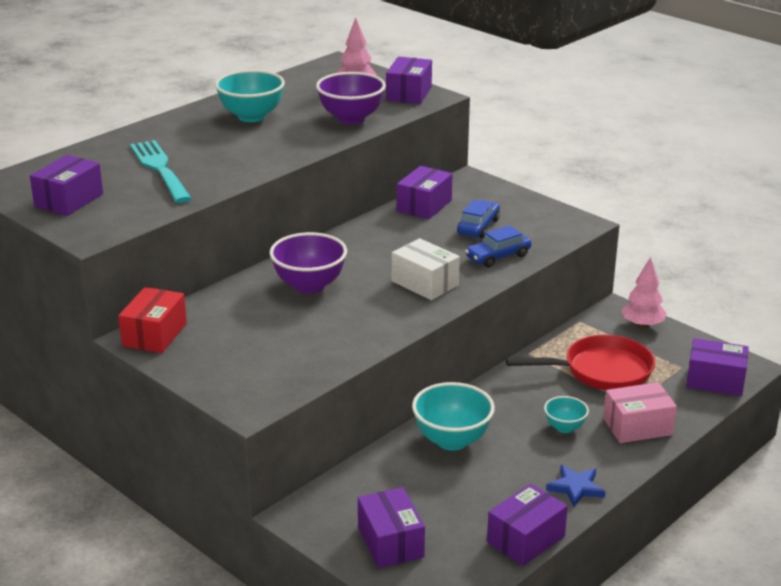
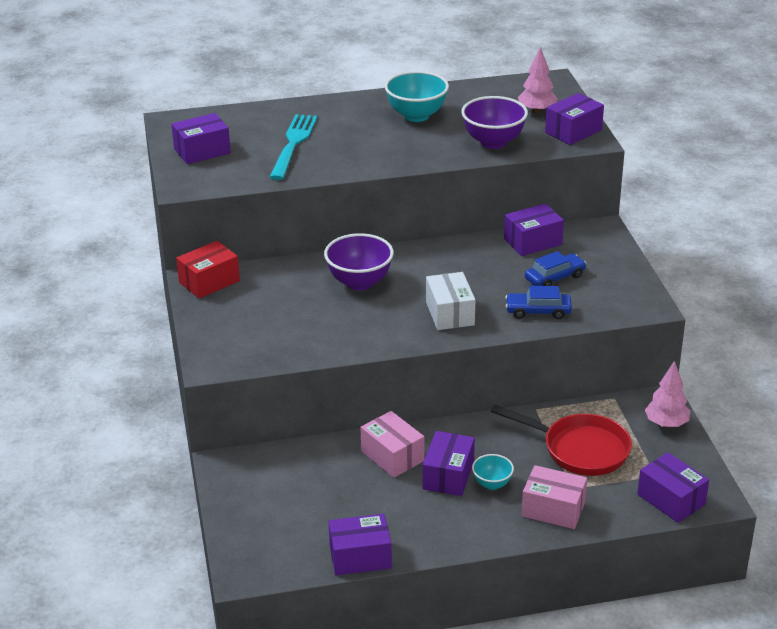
camera: 35 degrees right, 5 degrees up
purple box [358,487,425,568] -> purple box moved to [423,431,475,496]
turquoise bowl [412,382,495,451] -> pink box [361,411,425,478]
blue star [546,465,606,507] -> none

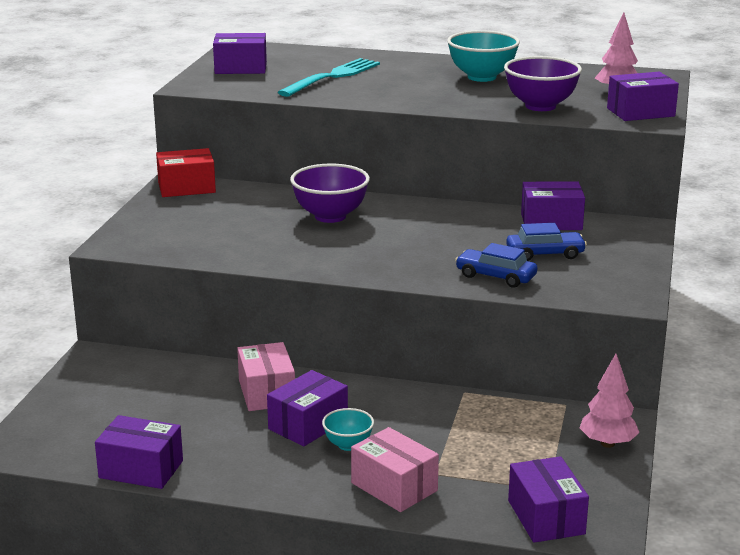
camera: 25 degrees right, 10 degrees down
white box [426,272,475,330] -> none
red pan [491,405,632,476] -> none

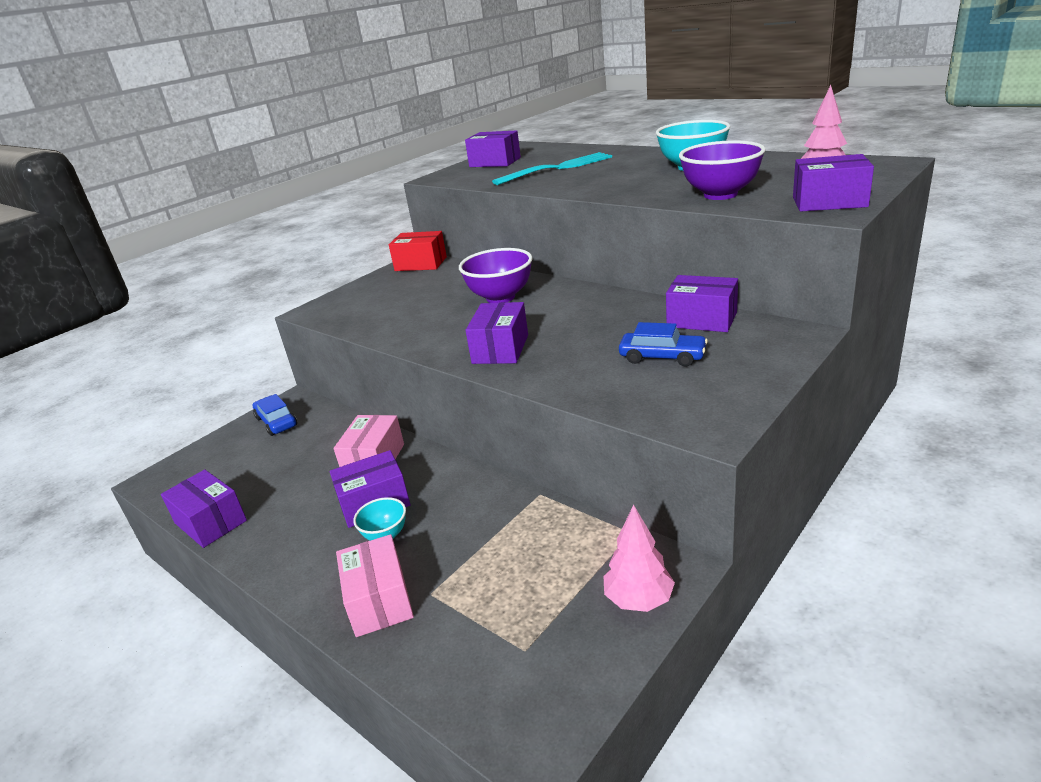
camera: 30 degrees right, 5 degrees up
blue car [455,243,538,287] -> blue car moved to [253,394,297,436]
purple box [508,456,589,543] -> purple box moved to [465,302,528,364]

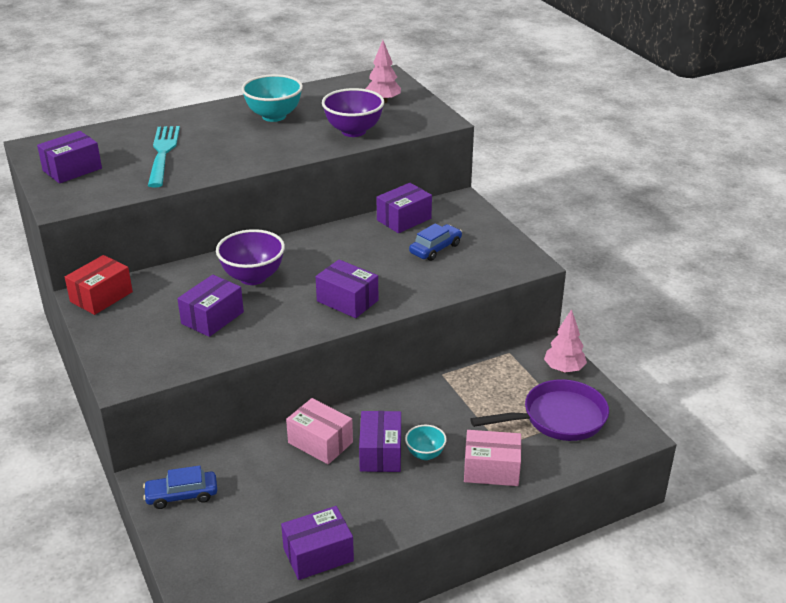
camera: 70 degrees left, 5 degrees up
purple box [793,154,874,212] -> purple box moved to [177,275,244,337]
none -> purple pan [470,379,609,441]

